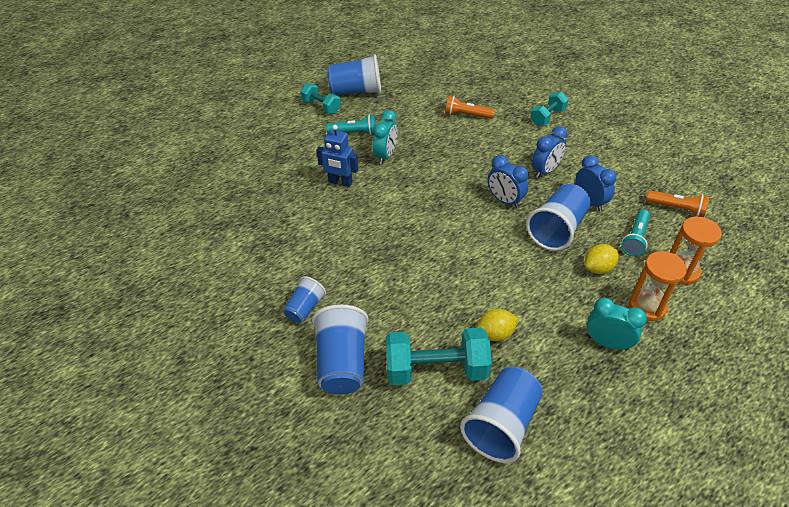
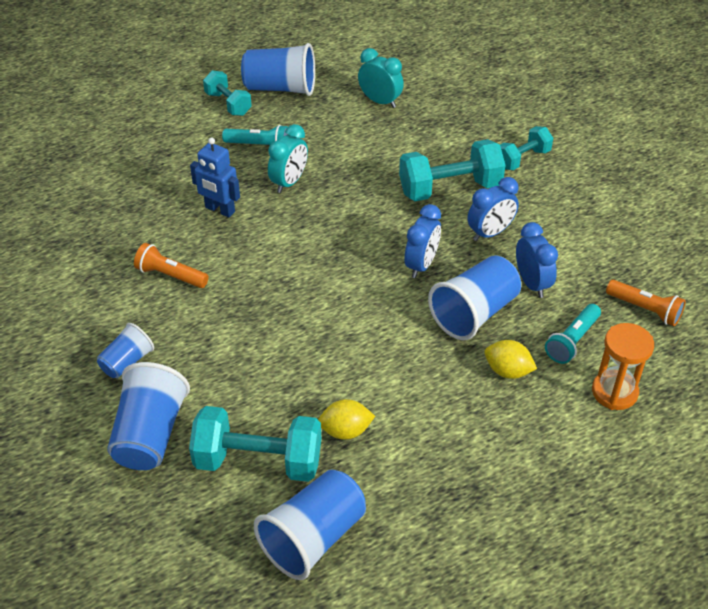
camera: 10 degrees right, 0 degrees up
orange flashlight [445,96,495,119] -> orange flashlight moved to [134,243,209,288]
blue clock [488,155,529,208] -> blue clock turned 120 degrees counterclockwise [405,204,441,278]
yellow lemon [585,244,619,274] -> yellow lemon turned 45 degrees clockwise [484,340,537,379]
turquoise clock [587,298,647,351] -> turquoise clock moved to [358,48,404,108]
orange hourglass [629,251,687,321] -> none
none -> turquoise dumbbell [399,139,506,201]

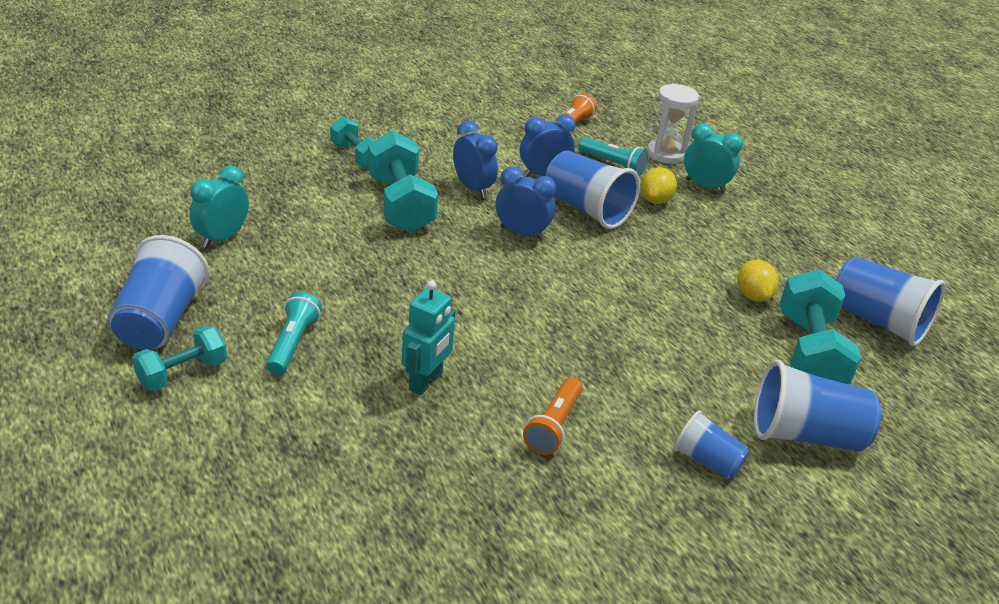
camera: 95 degrees left, 10 degrees down
blue robot [190,138,240,218] -> turquoise robot [402,280,456,395]
turquoise clock [268,124,308,193] -> turquoise clock moved to [684,123,743,193]
orange hourglass [592,323,654,410] -> white hourglass [647,83,699,164]

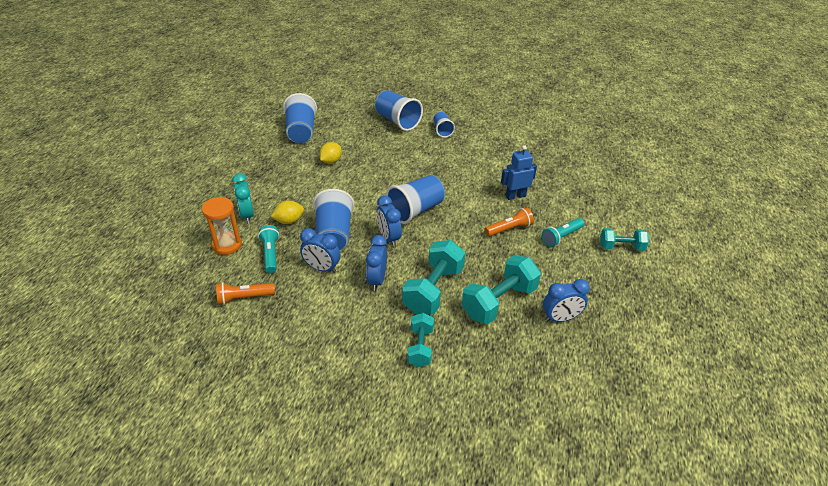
camera: 135 degrees left, 5 degrees up
blue cup [108,235,210,350] -> blue cup moved to [386,175,445,224]
turquoise clock [190,165,249,248] -> blue clock [543,279,590,322]
turquoise robot [402,280,456,395] -> blue robot [501,145,537,200]
orange flashlight [523,377,582,455] -> orange flashlight moved to [485,207,534,237]
white hourglass [647,83,699,164] -> orange hourglass [202,197,242,255]
turquoise dumbbell [780,269,861,384] -> turquoise dumbbell moved to [462,255,541,324]

